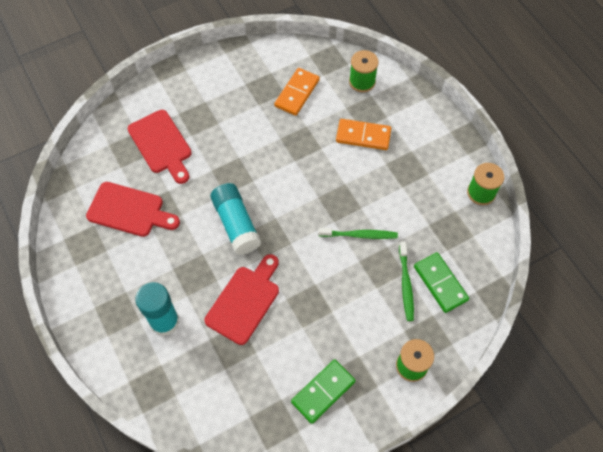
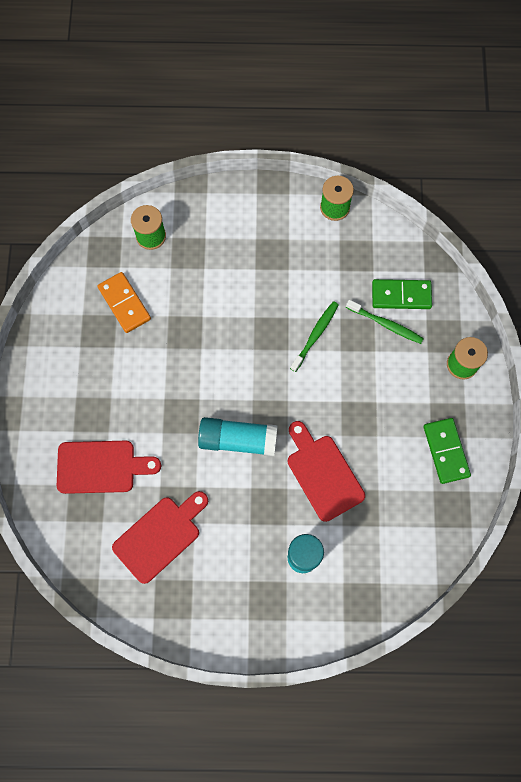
camera: 60 degrees left, 10 degrees up
orange domino [336,119,391,150] -> none

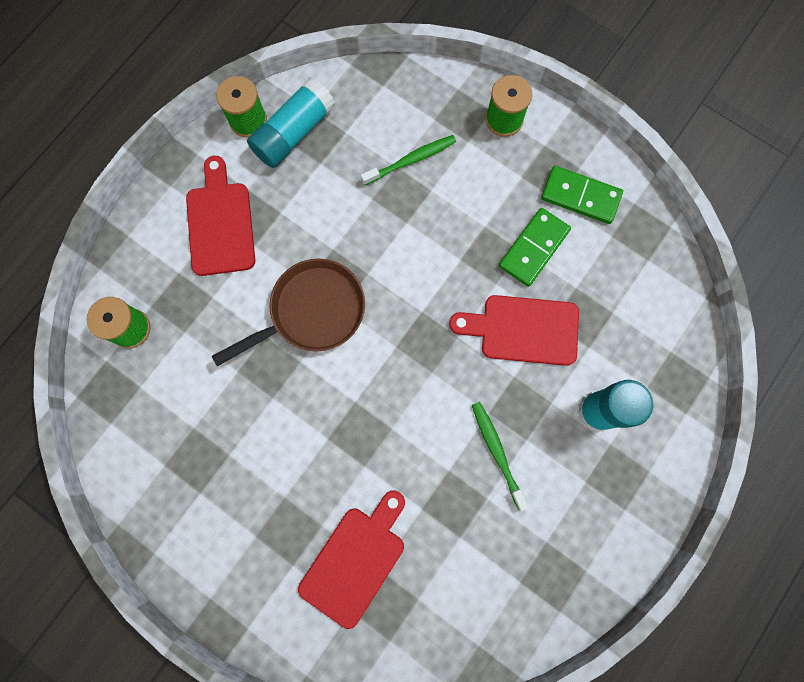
camera: 55 degrees left, 5 degrees up
orange domino [98,272,151,333] -> none
red cutting board [112,491,208,584] -> red cutting board moved to [186,156,255,276]
turquoise glue stick [198,417,278,456] -> turquoise glue stick moved to [247,78,335,168]
green toothbrush [290,301,339,372] -> green toothbrush moved to [472,402,529,511]
green domino [372,279,432,309] -> green domino moved to [499,208,571,287]
none -> brown pan [212,259,365,366]

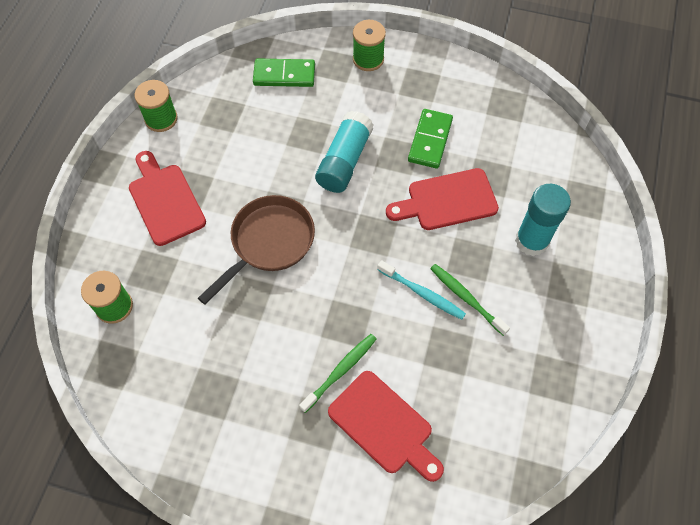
camera: 20 degrees left, 15 degrees down
turquoise glue stick [247,78,335,168] -> turquoise glue stick moved to [315,111,374,193]
red cutting board [298,490,405,629] -> red cutting board turned 120 degrees clockwise [328,371,444,482]
green toothbrush [361,135,456,185] -> green toothbrush moved to [299,334,377,413]
green domino [541,166,623,224] -> green domino moved to [253,58,315,87]
none -> turquoise toothbrush [377,260,466,320]

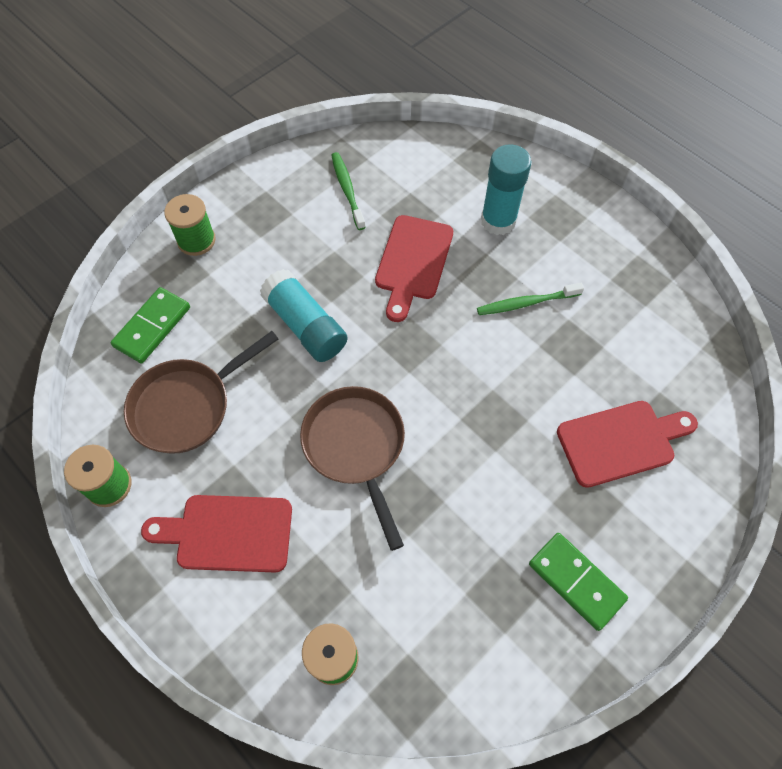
camera: 60 degrees left, 0 degrees up
green toothbrush [299,334,377,413] -> green toothbrush moved to [331,152,366,230]
turquoise toothbrush [377,260,466,320] -> none
green domino [408,109,453,169] -> green domino moved to [529,533,628,631]
none -> brown pan [124,331,278,454]

